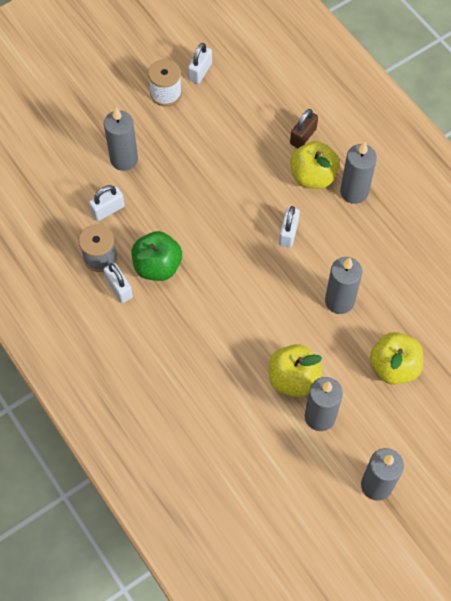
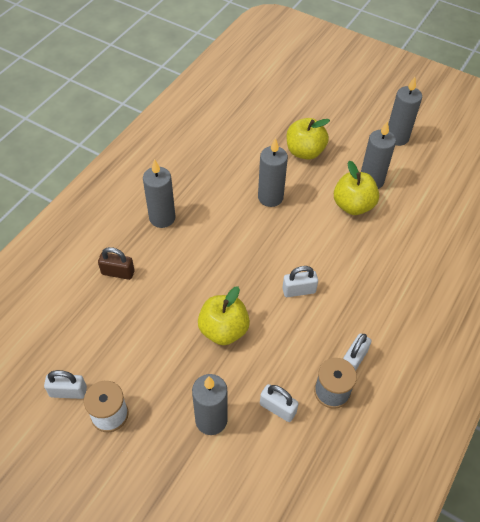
camera: 115 degrees left, 10 degrees down
green apple [132,231,182,281] -> none
white padlock [279,206,300,248] -> white padlock moved to [282,266,318,297]
yellow apple [290,141,339,189] -> yellow apple moved to [198,286,250,345]

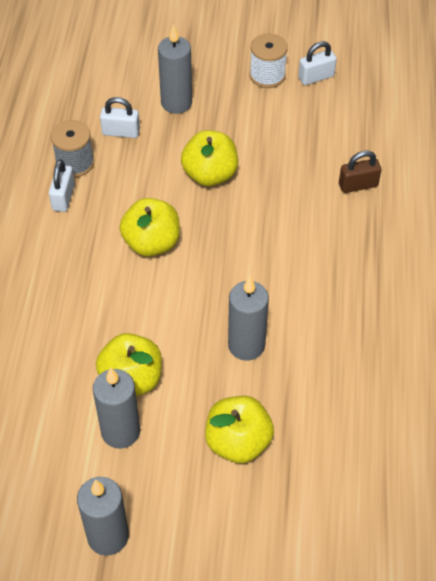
camera: 155 degrees right, 0 degrees up
grey candle [143,159,175,228] -> none
white padlock [282,266,318,297] -> yellow apple [120,198,180,257]

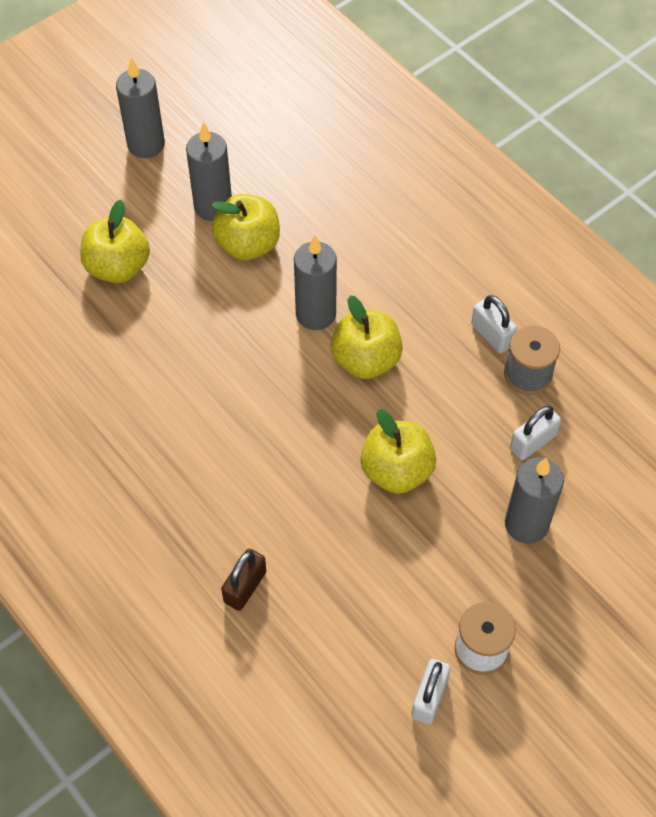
camera: 135 degrees right, 5 degrees up
grey candle [228,276,269,361] -> grey candle moved to [294,235,337,330]

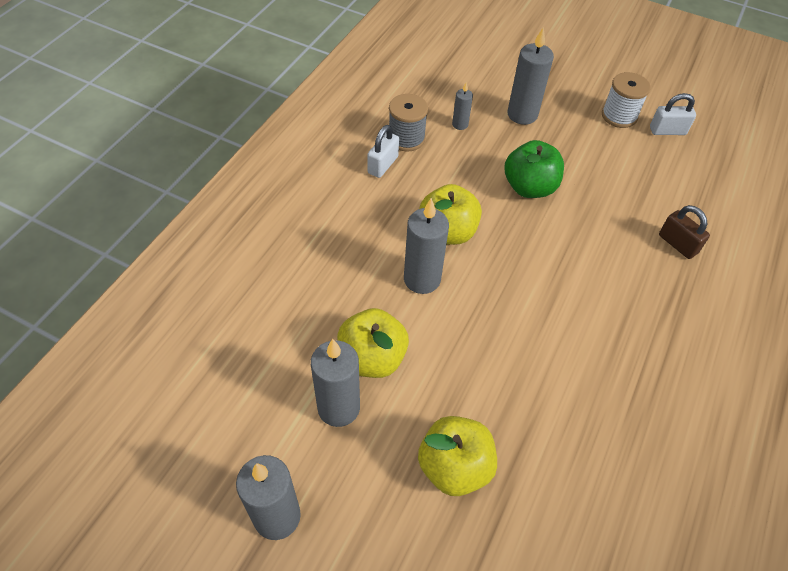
camera: 115 degrees left, 5 degrees down
brown padlock [221,549,266,611] -> brown padlock turned 45 degrees clockwise [659,205,710,259]
yellow apple [360,409,436,494] -> green apple [504,140,564,198]
white padlock [510,406,561,460] -> grey candle [452,82,473,130]

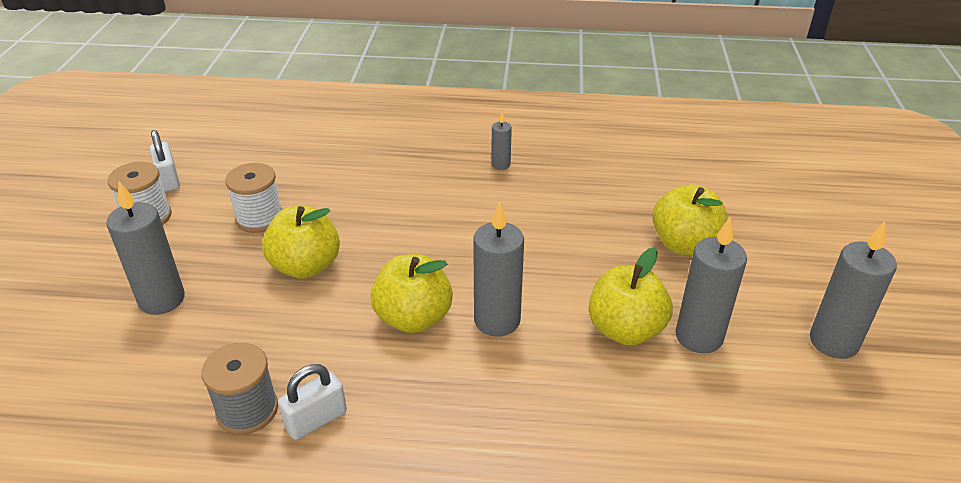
camera: 110 degrees left, 15 degrees down
white padlock [367,125,399,178] -> white padlock turned 45 degrees counterclockwise [278,364,347,440]
grey candle [452,82,473,130] -> grey candle moved to [491,112,512,170]
green apple [504,140,564,198] -> yellow apple [262,206,340,279]
brown padlock [659,205,710,259] -> none
none -> white spool [225,163,282,233]

